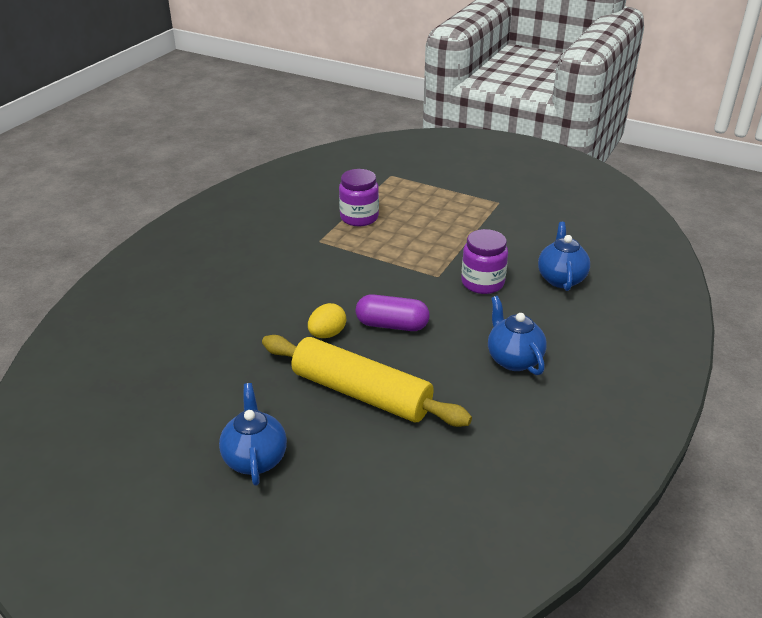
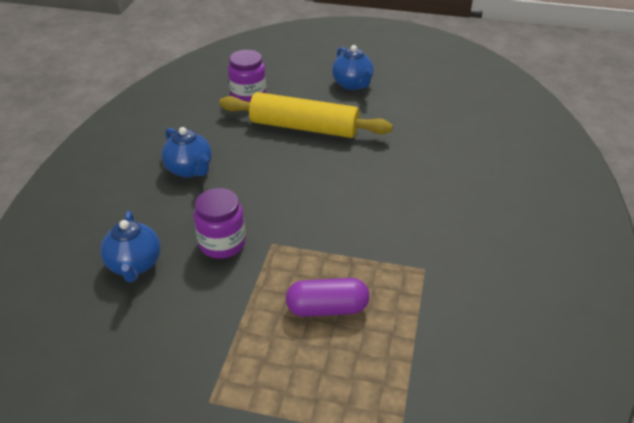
camera: 165 degrees right, 5 degrees up
yellow egg [308,303,346,338] -> none
purple jar [339,169,379,226] -> purple jar moved to [228,50,266,102]
purple capsule [356,294,430,331] -> purple capsule moved to [286,278,370,317]

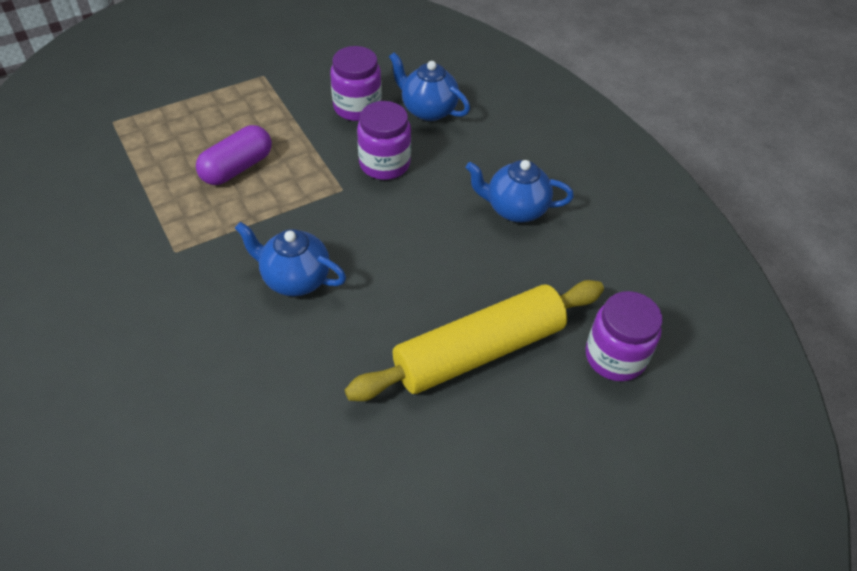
camera: 135 degrees right, 10 degrees up
blue teapot [332,45,374,90] -> blue teapot moved to [235,222,346,296]
none -> purple jar [330,46,382,121]

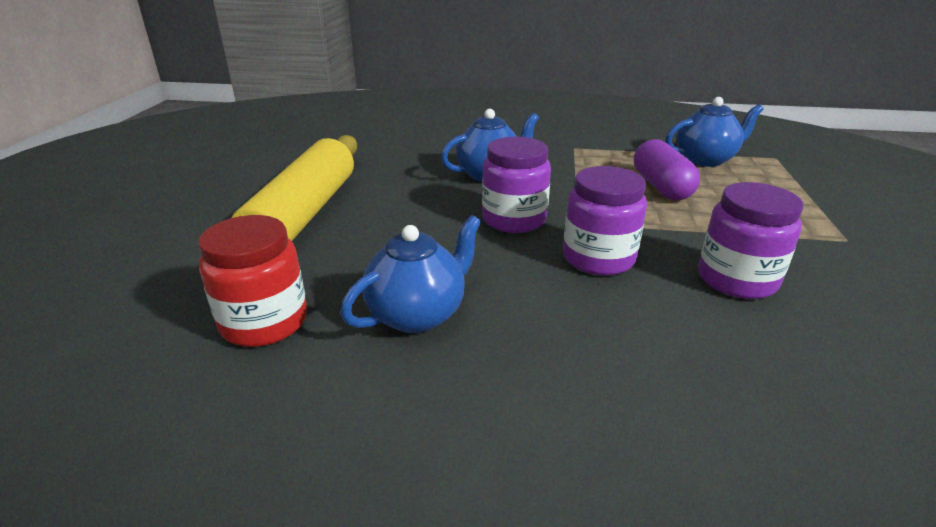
camera: 130 degrees right, 20 degrees down
blue teapot [389,52,470,121] -> blue teapot moved to [665,97,764,167]
purple jar [586,291,662,381] -> purple jar moved to [482,137,551,233]
none -> red jar [198,215,307,347]

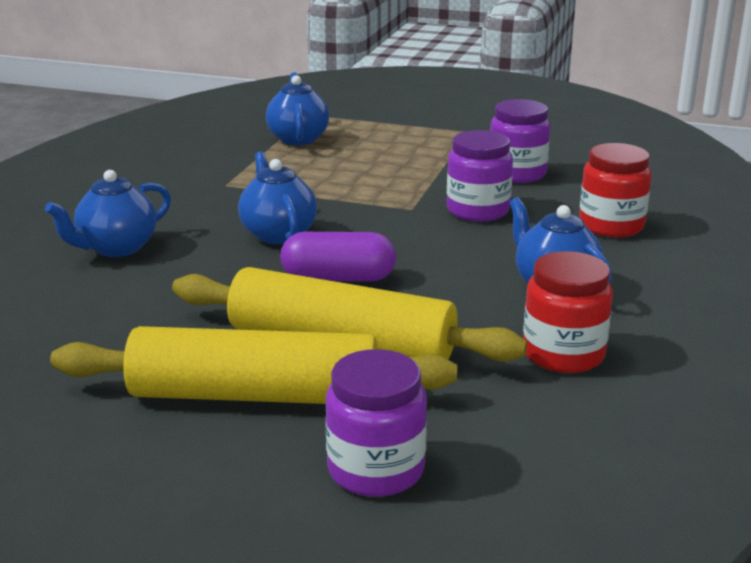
camera: 80 degrees left, 5 degrees down
purple jar [482,137,551,233] -> purple jar moved to [325,349,427,497]
purple capsule [634,139,700,200] -> purple capsule moved to [280,232,396,282]
none -> blue teapot [45,170,171,257]
none -> yellow rolling pin [50,326,457,404]
none -> red jar [579,143,652,237]

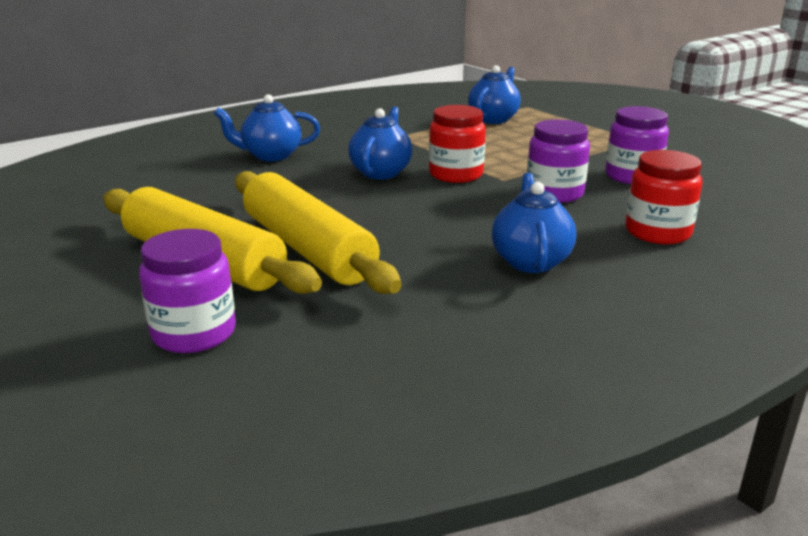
camera: 35 degrees right, 0 degrees up
purple capsule [280,232,396,282] -> none
red jar [523,251,613,373] -> red jar moved to [429,105,486,183]

